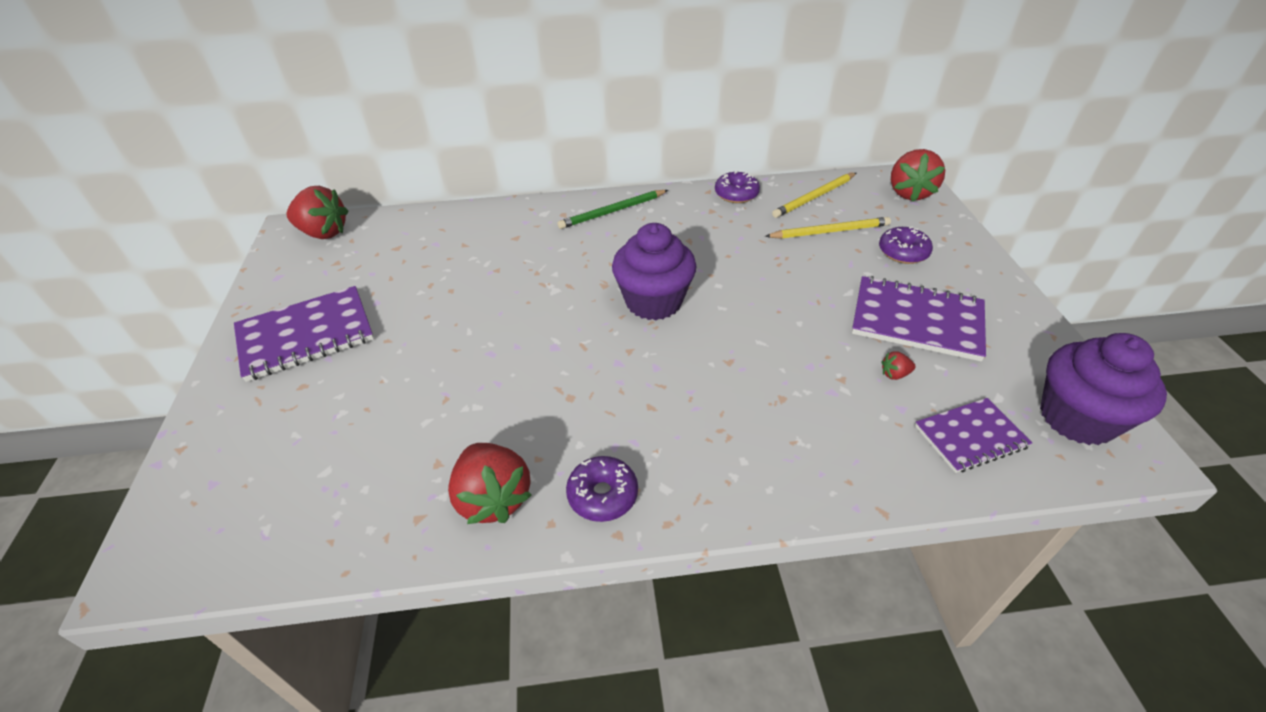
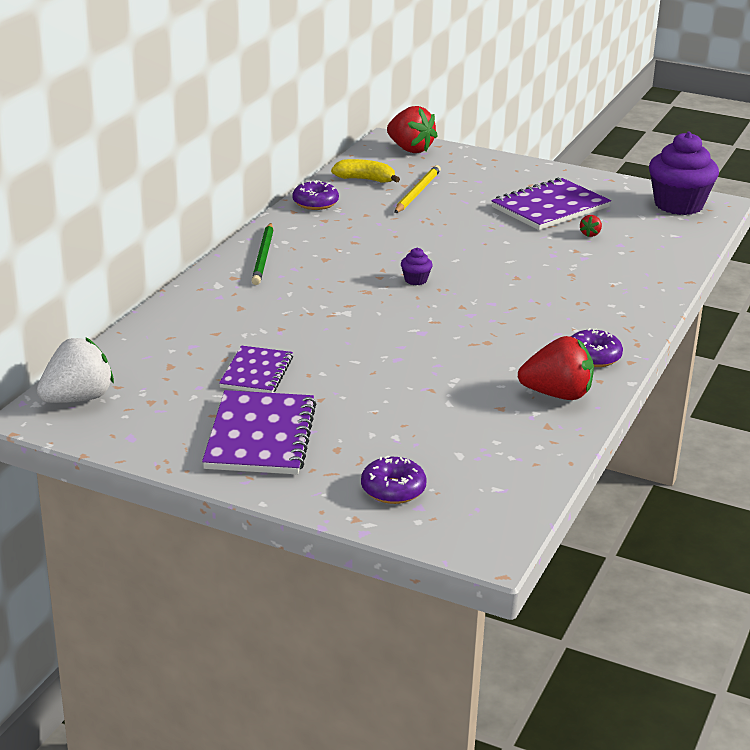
camera: 60 degrees left, 15 degrees down
red strawberry [287,186,348,239] -> white strawberry [37,337,114,403]
purple cupcake [612,223,696,320] -> purple cupcake [401,248,433,285], size x0.41
yellow pencil [772,173,856,218] -> yellow banana [331,159,400,183]
purple donut [879,226,933,264] -> purple donut moved to [361,456,426,504]
purple notebook [915,398,1032,473] -> purple notebook moved to [219,346,293,393]

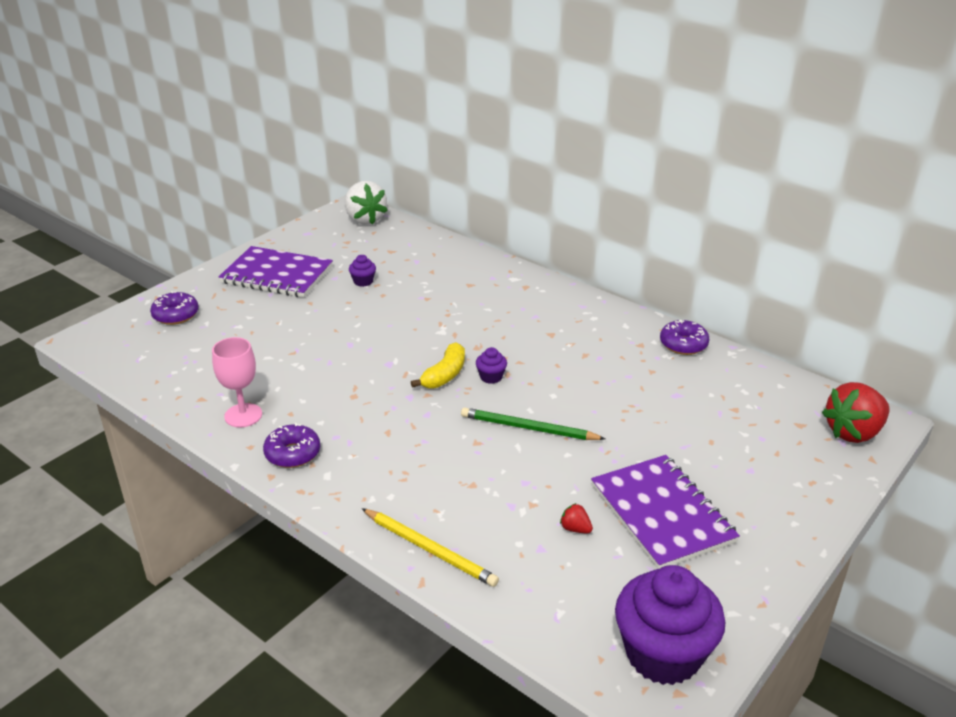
camera: 105 degrees right, 5 degrees up
purple notebook [219,346,293,393] -> purple cupcake [349,255,376,287]
green pencil [252,223,273,285] -> green pencil moved to [461,407,605,440]
yellow banana [331,159,400,183] -> yellow banana moved to [411,342,465,389]
yellow pencil [395,165,441,213] -> yellow pencil moved to [362,508,499,587]
red strawberry [518,336,594,400] -> pink goblet [212,337,262,428]

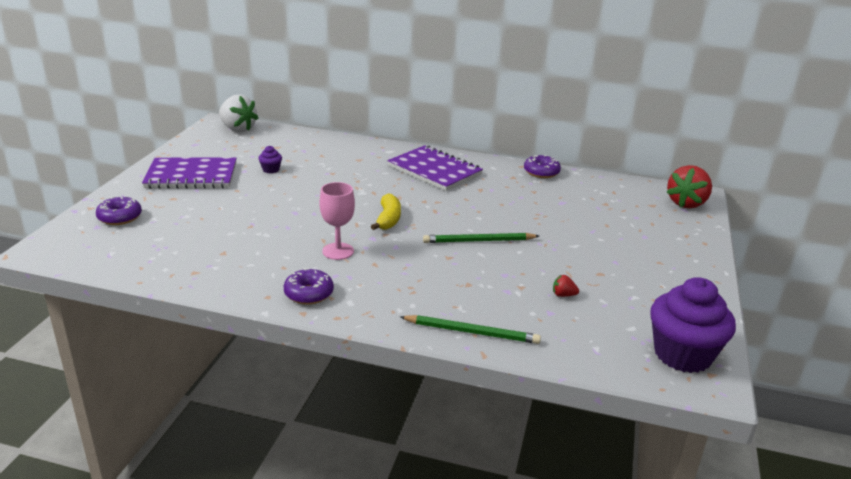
camera: 25 degrees left, 5 degrees down
pink goblet [212,337,262,428] -> pink goblet moved to [319,182,355,260]
yellow pencil [362,508,499,587] -> green pencil [400,315,541,344]
purple cupcake [476,347,507,384] -> none
purple notebook [591,455,740,569] -> purple notebook moved to [387,145,483,191]

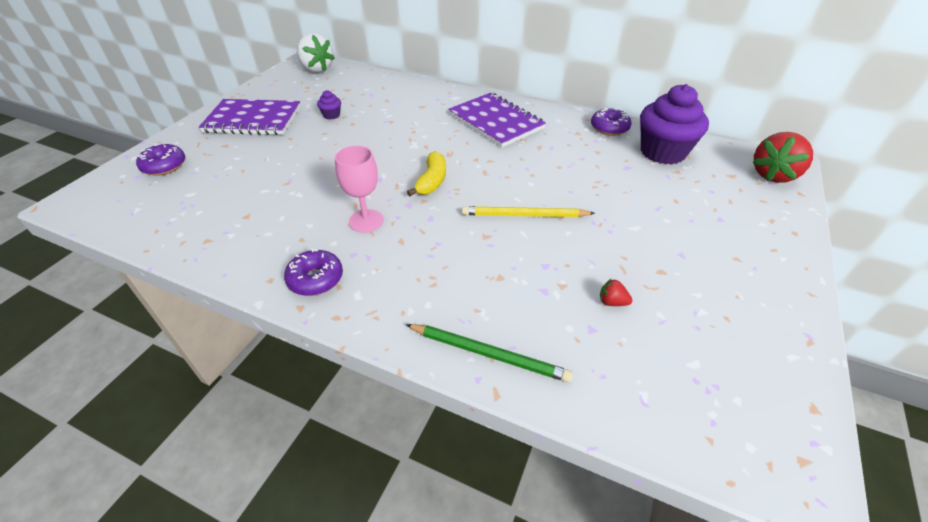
camera: 10 degrees right, 15 degrees up
green pencil [423,233,539,243] -> yellow pencil [462,206,595,217]
purple cupcake [650,277,736,373] -> purple cupcake moved to [640,84,709,165]

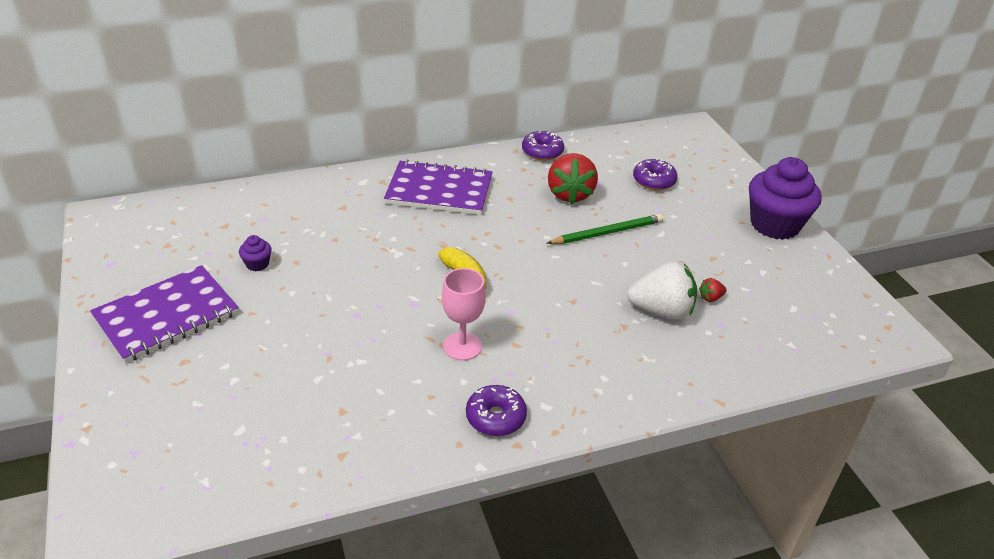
camera: 45 degrees left, 5 degrees down
purple donut [136,144,185,176] -> purple donut moved to [633,158,678,190]
white strawberry [297,33,335,73] -> white strawberry moved to [627,261,697,320]
green pencil [406,324,573,383] -> green pencil moved to [547,214,663,244]
yellow pencil [462,206,595,217] -> none
purple cupcake [640,84,709,165] -> purple cupcake moved to [749,157,822,240]
red strawberry [752,132,813,183] -> red strawberry moved to [548,153,598,204]

